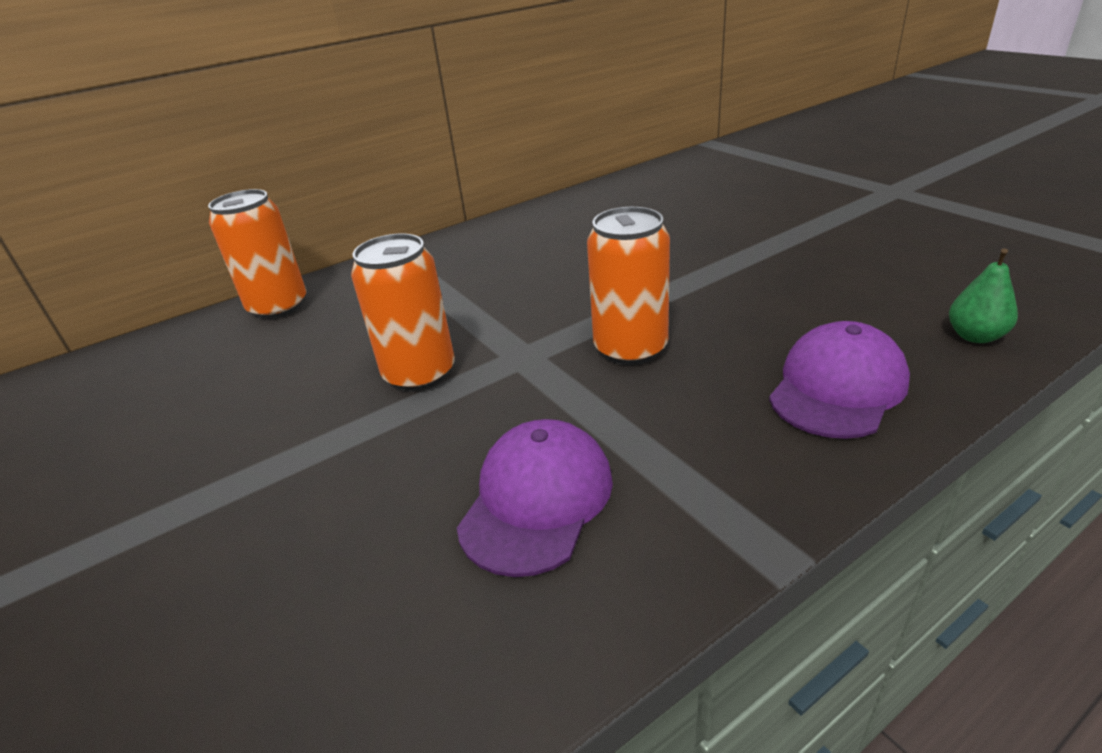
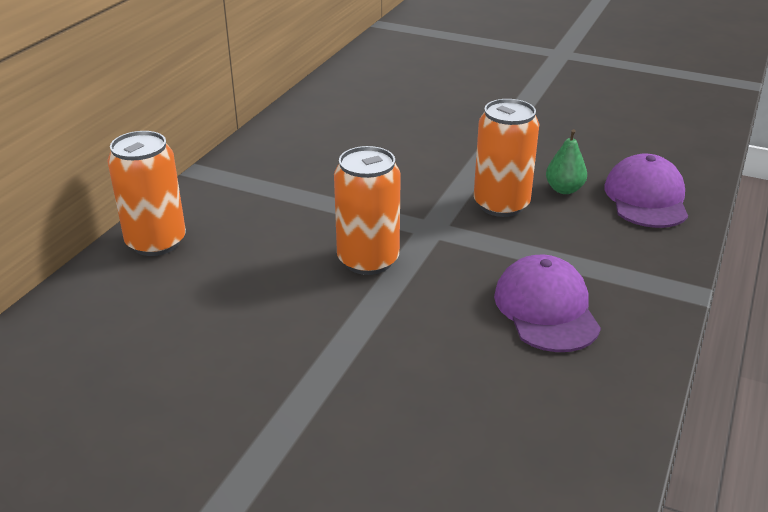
camera: 35 degrees left, 0 degrees up
green pear [949,248,1018,343] -> green pear moved to [546,129,587,194]

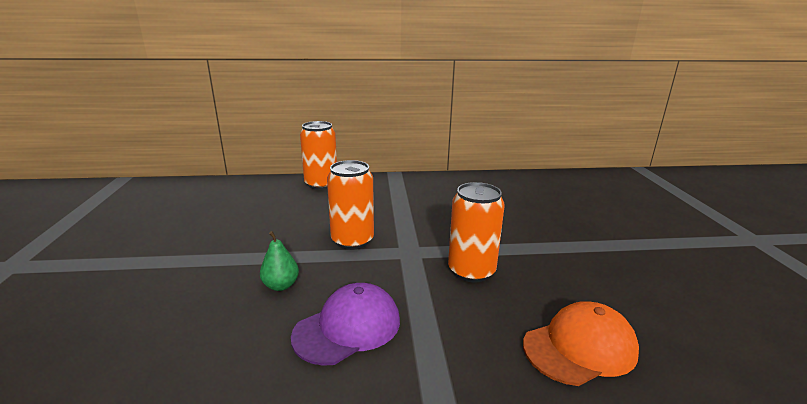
camera: 60 degrees right, 10 degrees down
green pear [546,129,587,194] -> green pear moved to [260,231,299,291]
purple cap [604,154,688,228] -> orange cap [523,301,639,386]

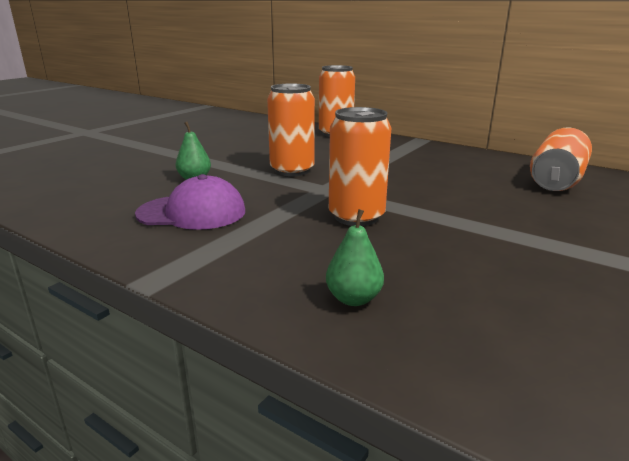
camera: 40 degrees right, 0 degrees up
orange cap [523,301,639,386] -> green pear [326,209,384,306]
none -> orange can [530,127,592,191]

